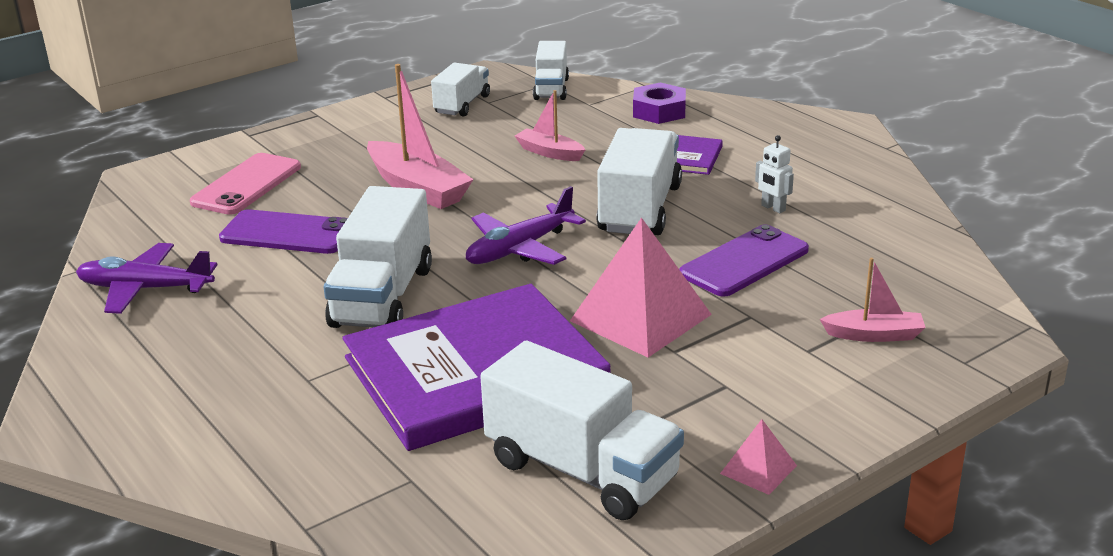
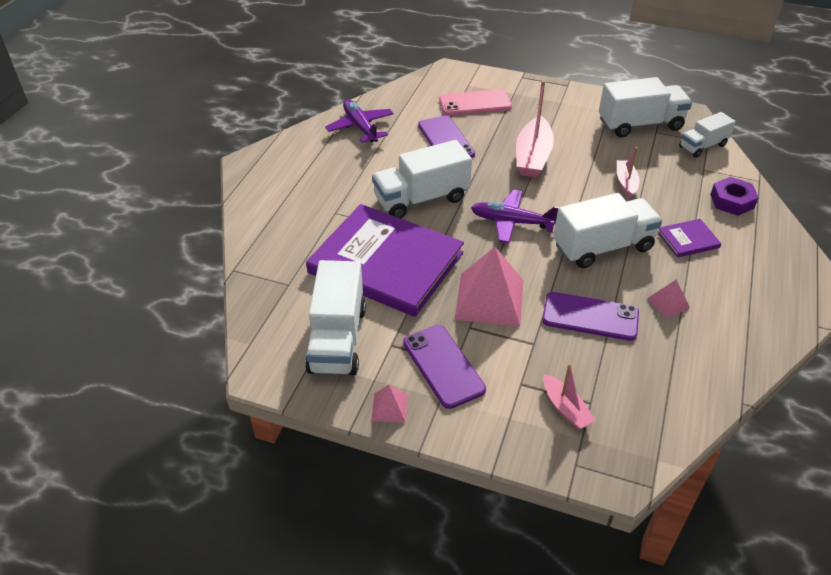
camera: 55 degrees right, 15 degrees up
white truck [431,63,490,116] -> white truck [599,77,692,138], size x1.66
white robot [755,135,794,213] -> pink pyramid [647,280,690,318]
none -> purple phone [403,325,486,409]

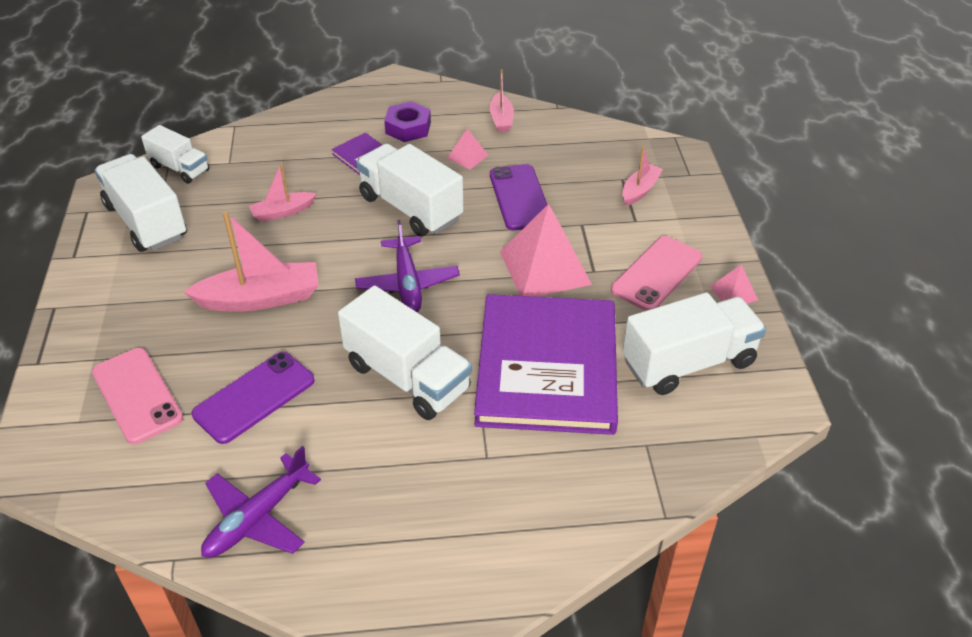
camera: 115 degrees left, 0 degrees up
purple phone [403,325,486,409] -> pink phone [611,236,702,311]
purple nut [710,177,759,216] -> purple nut moved to [384,101,431,142]
none -> pink boat [490,69,514,132]

